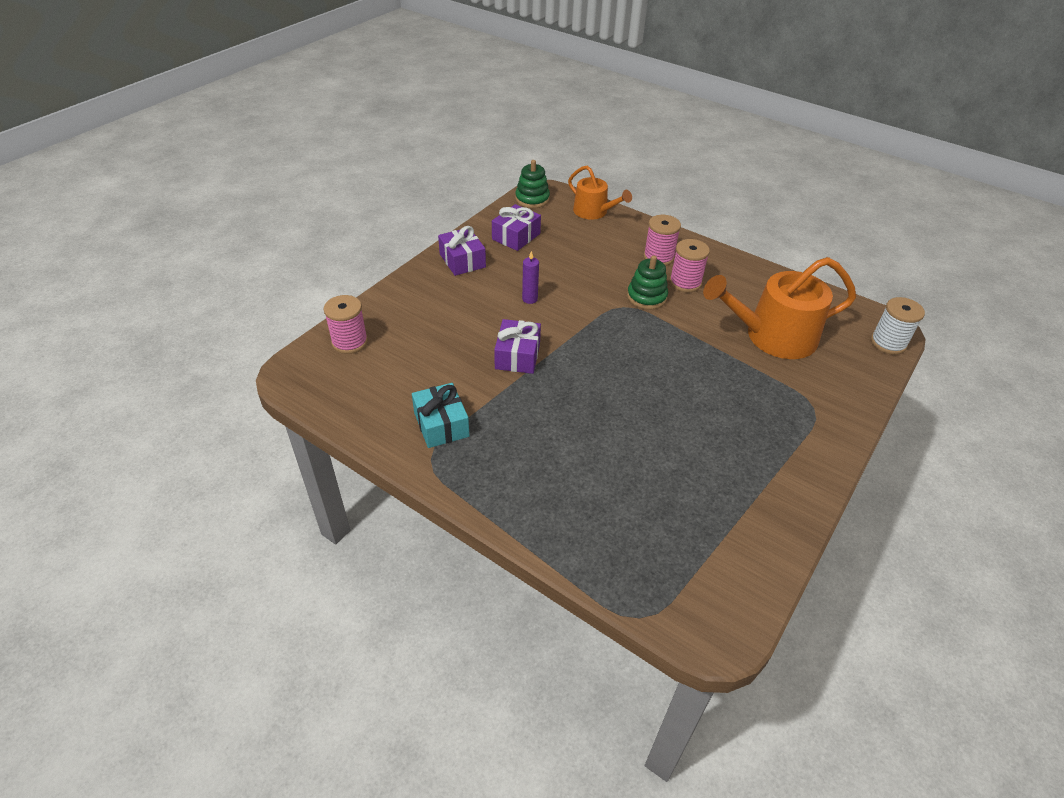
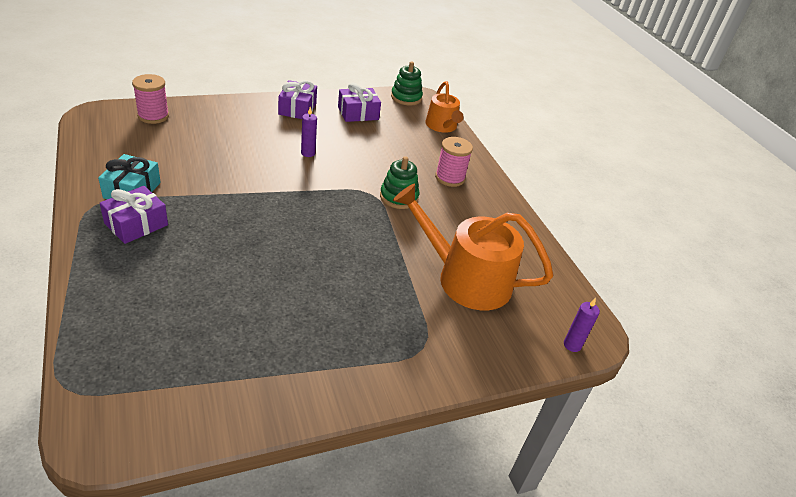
camera: 30 degrees right, 5 degrees down
purple gift [494,319,541,374] -> purple gift moved to [100,186,168,244]
pink spool [670,239,710,292] -> none
white spool [871,297,925,355] -> purple candle [564,298,600,352]

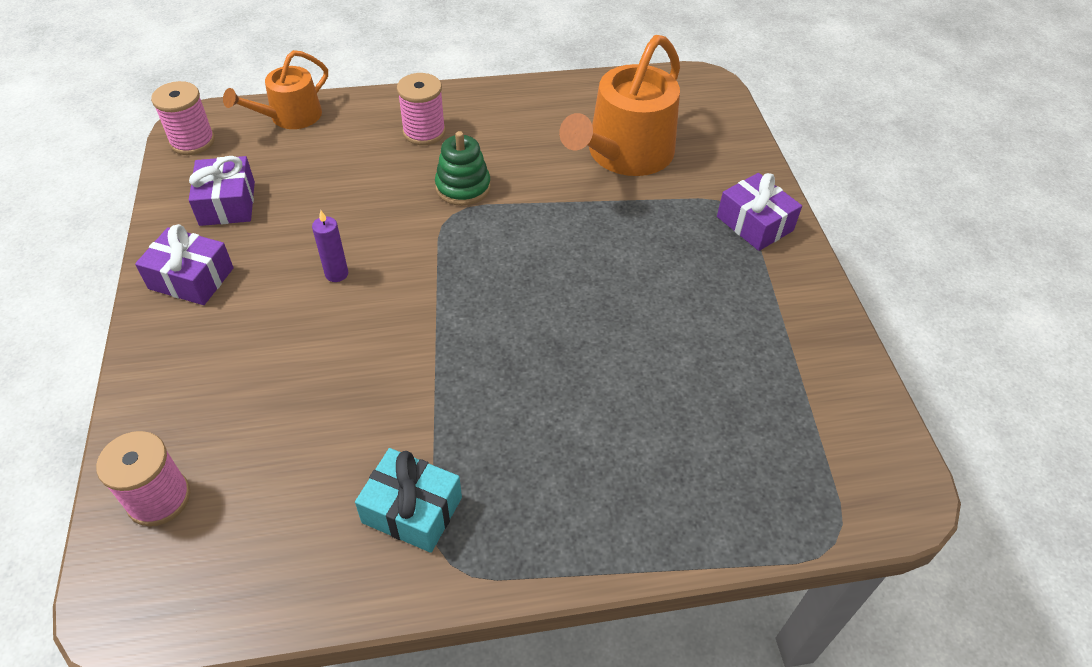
camera: 75 degrees left, 10 degrees up
purple gift [100,186,168,244] -> purple gift moved to [717,173,802,251]
green stacking toy [391,62,423,105] -> pink spool [151,81,215,155]
orange watering can [425,81,464,133] -> orange watering can turned 135 degrees clockwise [223,50,328,129]
purple candle [564,298,600,352] -> none

